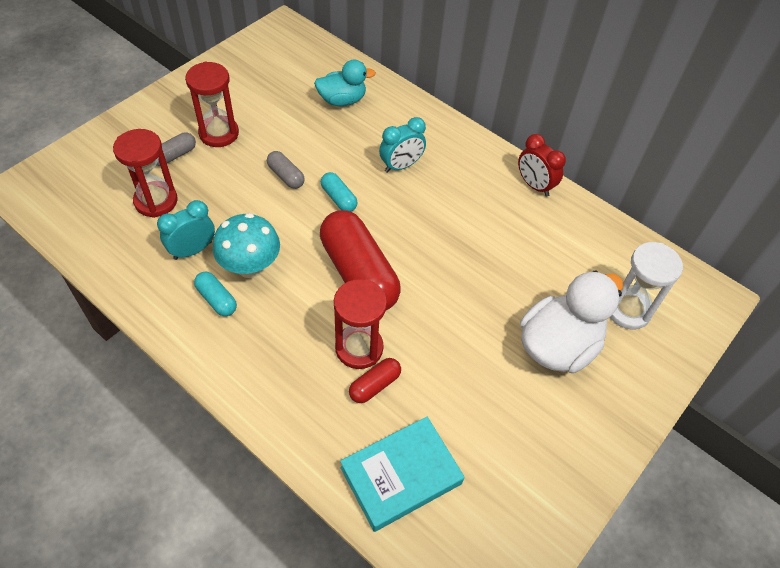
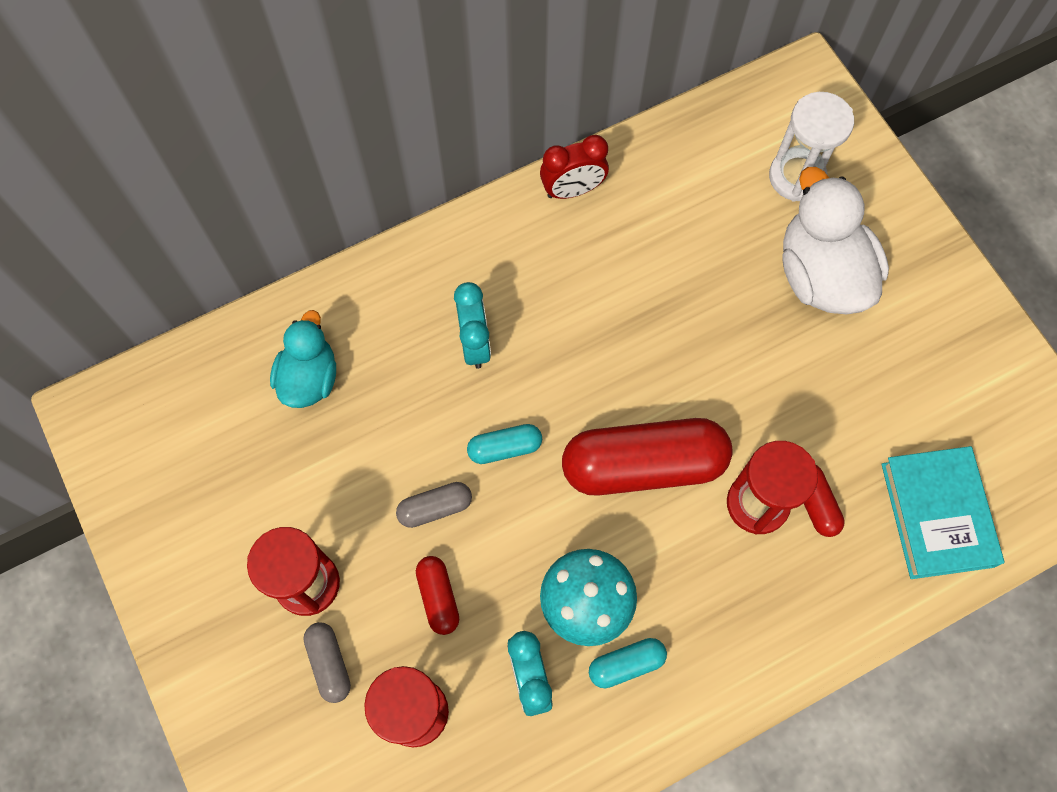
camera: 65 degrees left, 15 degrees up
none -> red capsule [416,556,459,635]

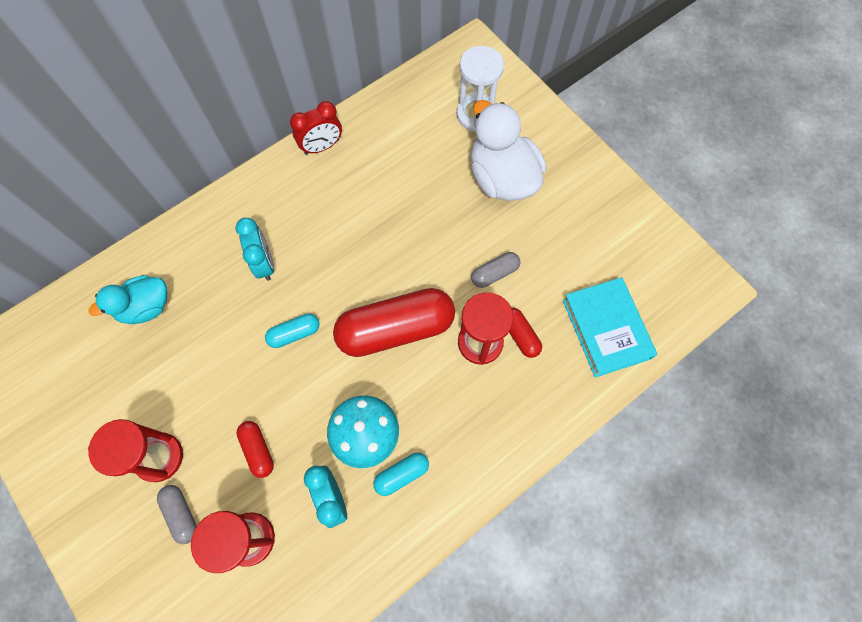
camera: 10 degrees left, 0 degrees up
turquoise duck [270,310,336,408] -> turquoise duck turned 120 degrees counterclockwise [89,275,167,324]
grey capsule [396,482,472,528] -> grey capsule moved to [471,252,521,288]

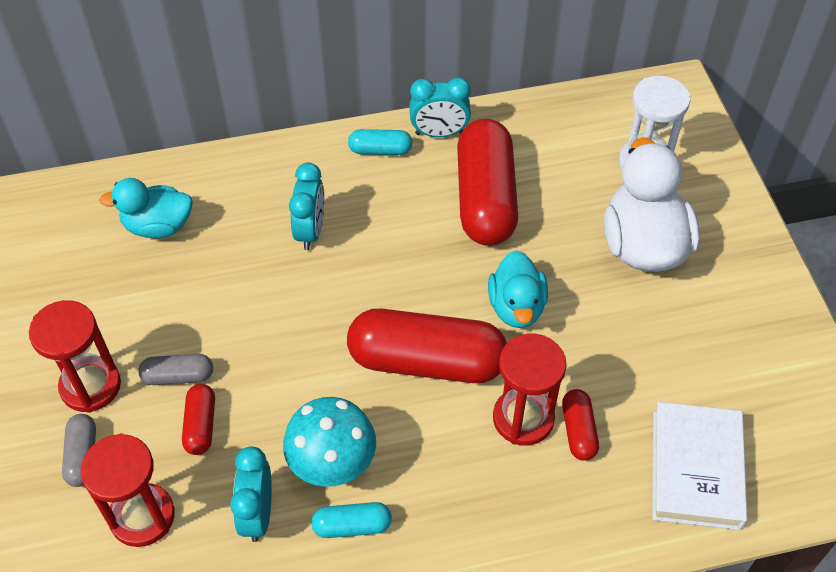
camera: 25 degrees right, 15 degrees down
turquoise capsule [265,313,320,348] -> turquoise capsule moved to [348,129,412,155]
red clock [290,101,342,155] -> turquoise clock [409,77,471,137]
grey capsule [471,252,521,288] -> grey capsule moved to [138,354,213,385]
turquoise book [563,277,657,378] -> white book [652,402,747,530]
none -> red capsule [457,119,518,246]
none -> turquoise duck [488,250,548,328]

